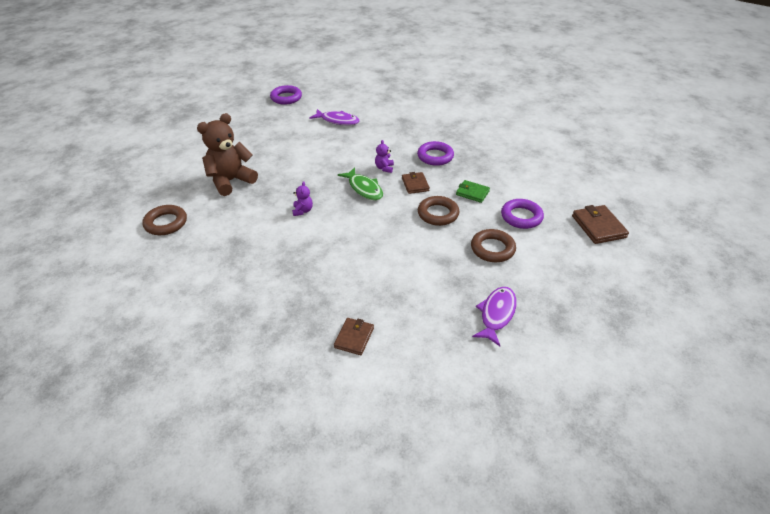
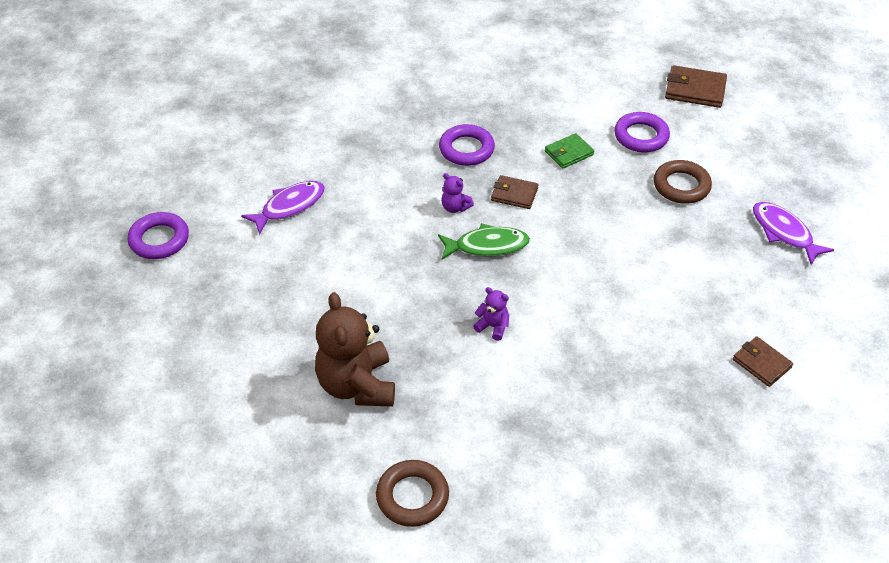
camera: 60 degrees left, 5 degrees up
brown ring [418,196,459,226] -> none

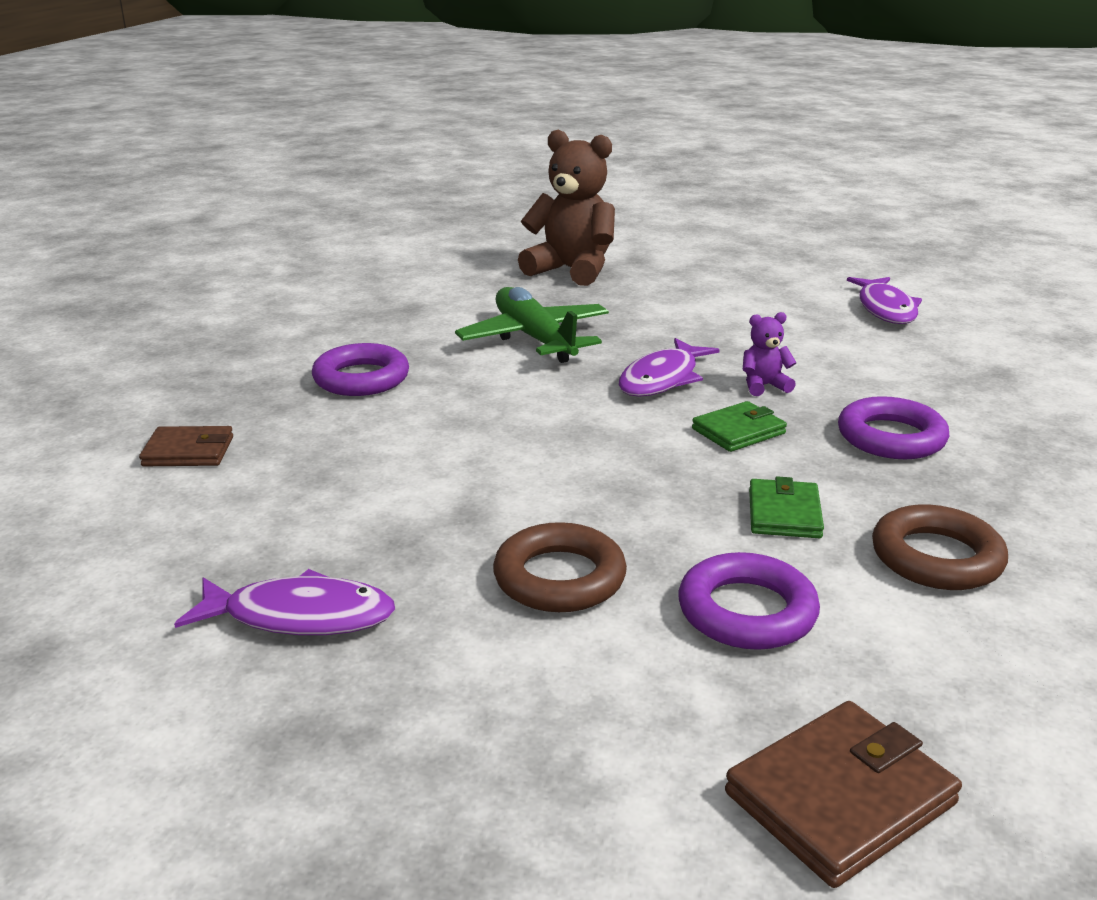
camera: 130 degrees right, 20 degrees down
purple ring [128,212,189,259] -> purple ring moved to [312,343,409,396]
brown ring [376,460,449,527] -> brown ring moved to [872,505,1008,590]
green fish [438,223,530,259] -> purple fish [618,338,720,397]
purple teddy bear [473,287,509,341] -> green plane [455,287,609,363]
brown wallet [491,175,538,209] -> green wallet [692,401,787,452]

